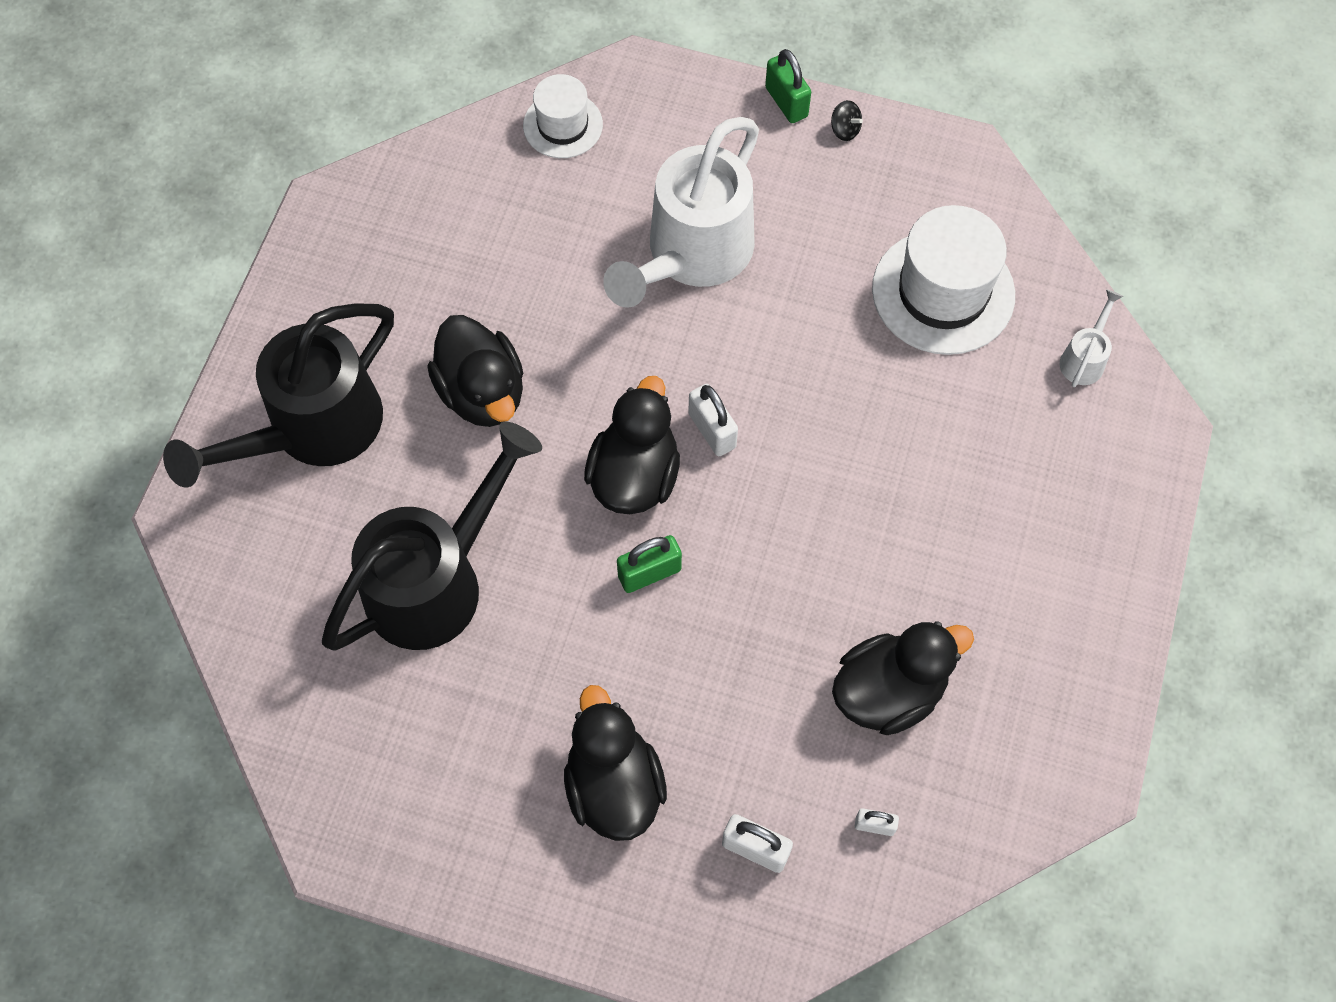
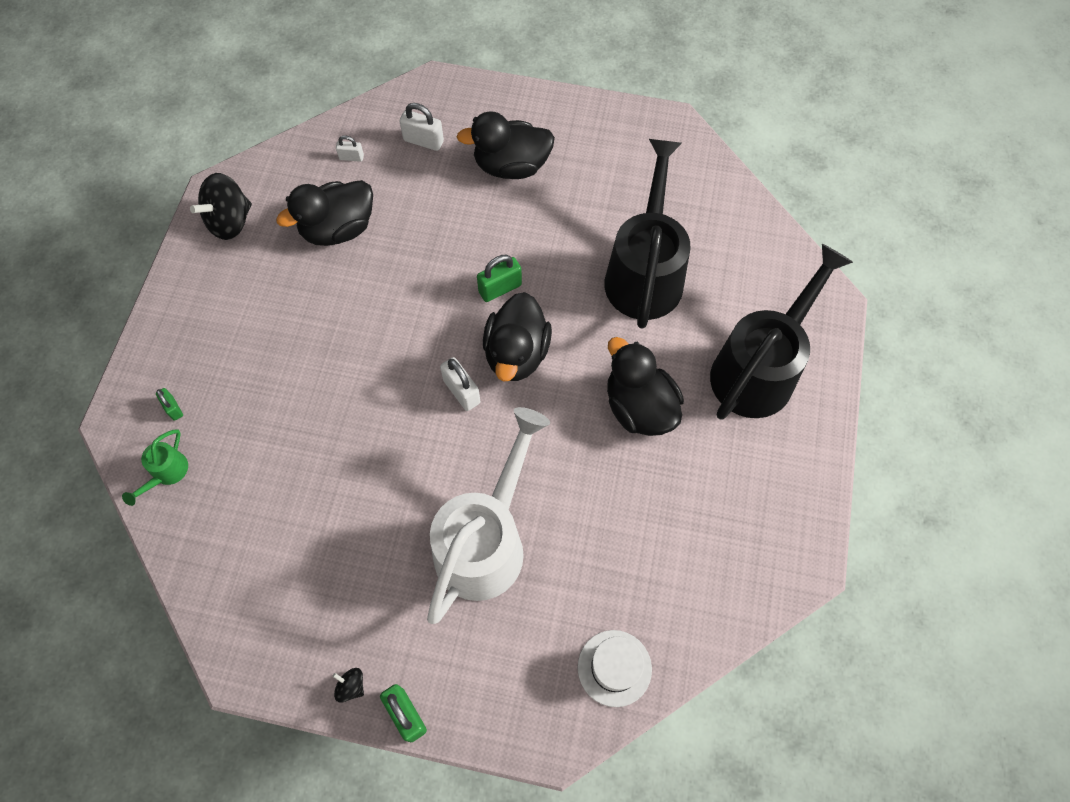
camera: 175 degrees right, 0 degrees up
black watering can [322,422,542,651] -> black watering can turned 150 degrees clockwise [604,139,691,329]
black duck [564,685,667,841] -> black duck turned 105 degrees clockwise [457,111,555,179]
white hat [872,205,1015,355] -> none
white watering can [1060,289,1123,387] -> green watering can [122,429,188,506]
none -> green padlock [156,388,183,421]
none -> black spinning top [190,173,252,240]

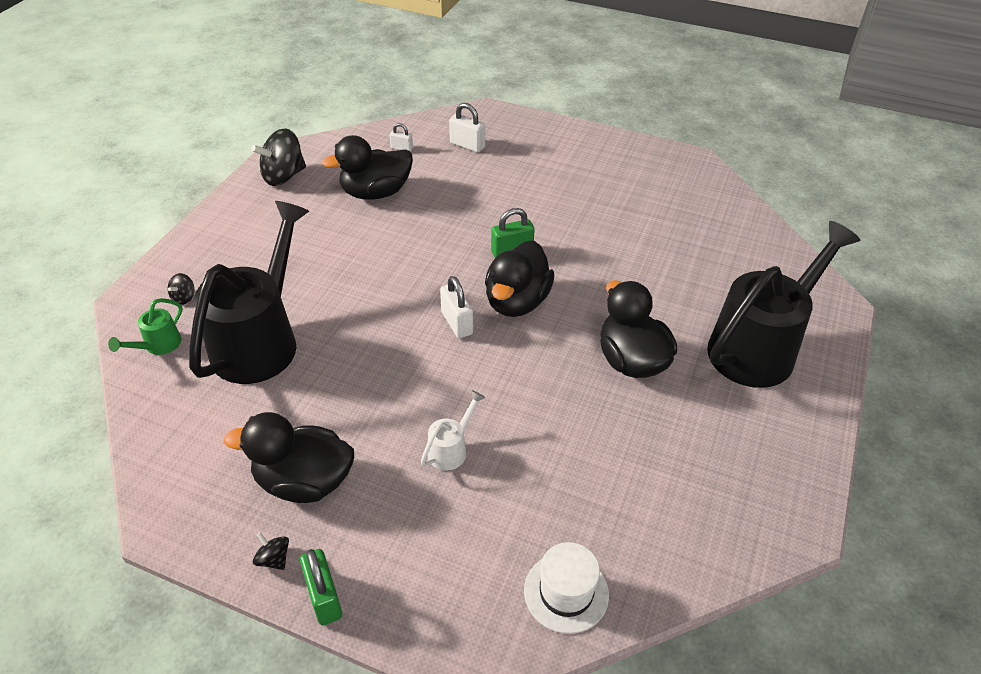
camera: 10 degrees right, 20 degrees down
green padlock [156,388,183,421] -> black spinning top [168,273,194,305]
white watering can [427,407,550,624] -> white watering can [421,390,486,471], size x0.41
black duck [457,111,555,179] -> black duck moved to [224,412,354,503]
black watering can [604,139,691,329] -> black watering can moved to [189,201,309,384]

